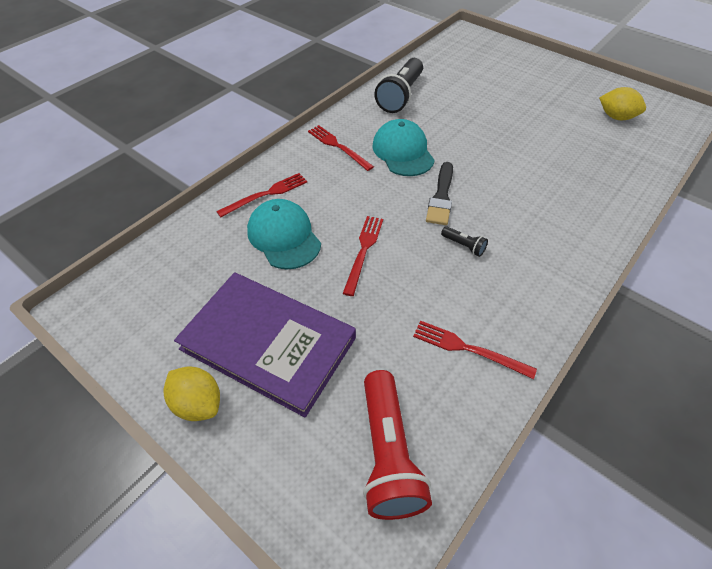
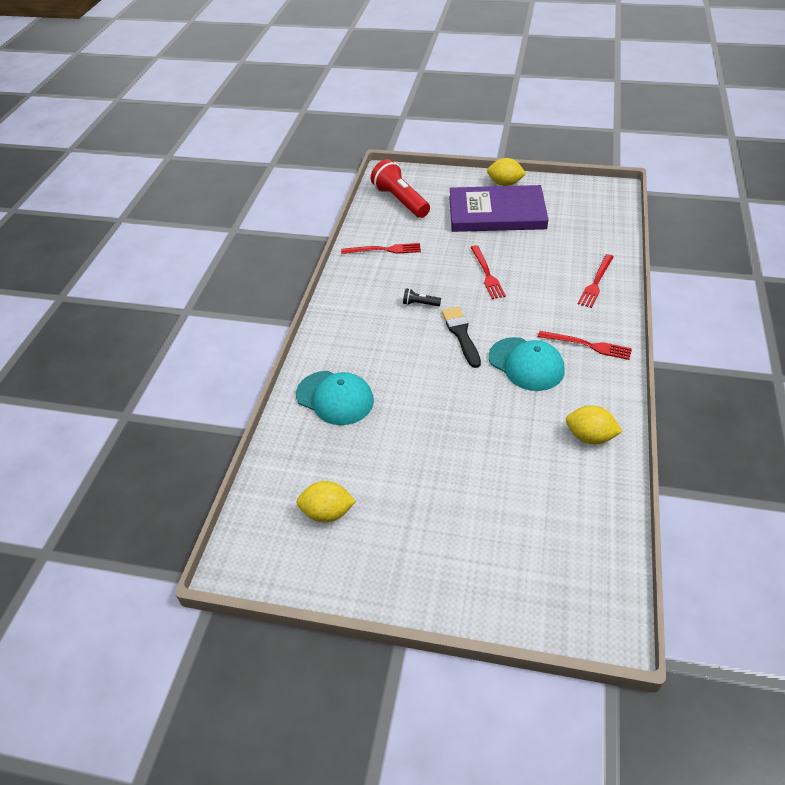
camera: 155 degrees right, 5 degrees down
turquoise cap [247,199,321,269] -> turquoise cap moved to [296,371,374,425]
black flashlight [374,58,423,113] -> yellow lemon [566,405,622,444]

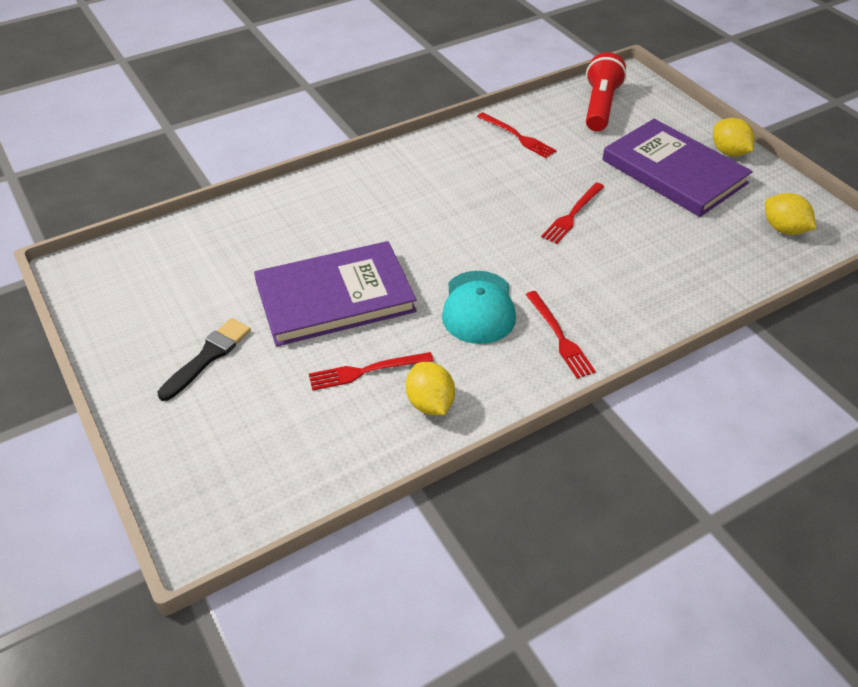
camera: 45 degrees right, 0 degrees up
turquoise cap [296,371,374,425] -> none
yellow lemon [296,481,356,523] -> yellow lemon moved to [765,193,817,235]
black flashlight [403,289,441,306] -> none
black brush [442,307,481,368] -> black brush moved to [157,318,251,401]
red fork [577,254,614,308] -> red fork moved to [309,352,434,391]
none -> purple book [254,241,417,346]

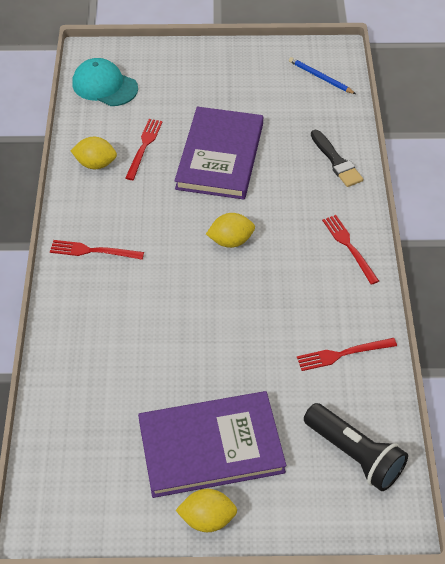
camera: 120 degrees right, 5 degrees up
black brush [157,318,251,401] -> black brush moved to [311,130,363,187]
turquoise cap [442,271,516,344] -> turquoise cap moved to [73,58,138,106]
red fork [541,182,604,244] -> red fork moved to [322,215,379,285]
red flashlight [586,52,627,131] -> black flashlight [304,403,408,491]
yellow lemon [765,193,817,235] -> yellow lemon moved to [206,213,255,248]
none -> blue pencil [289,57,356,94]

